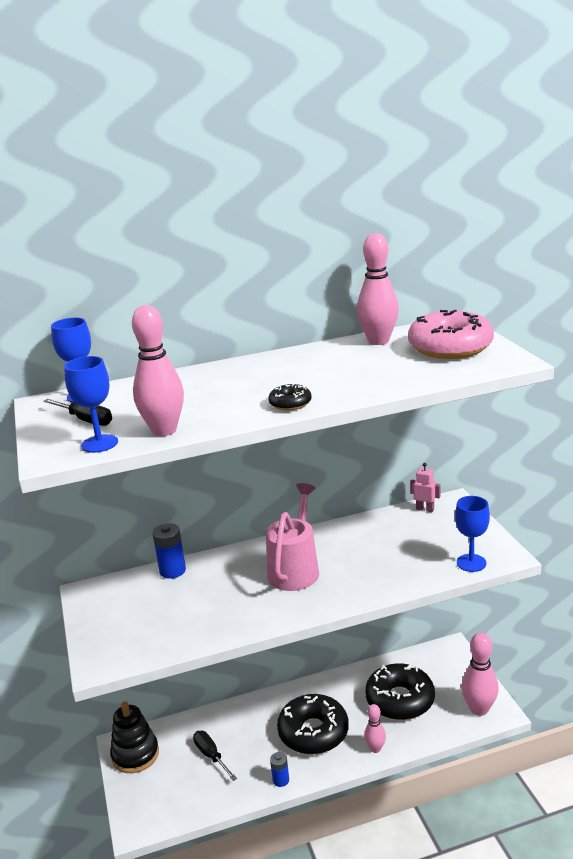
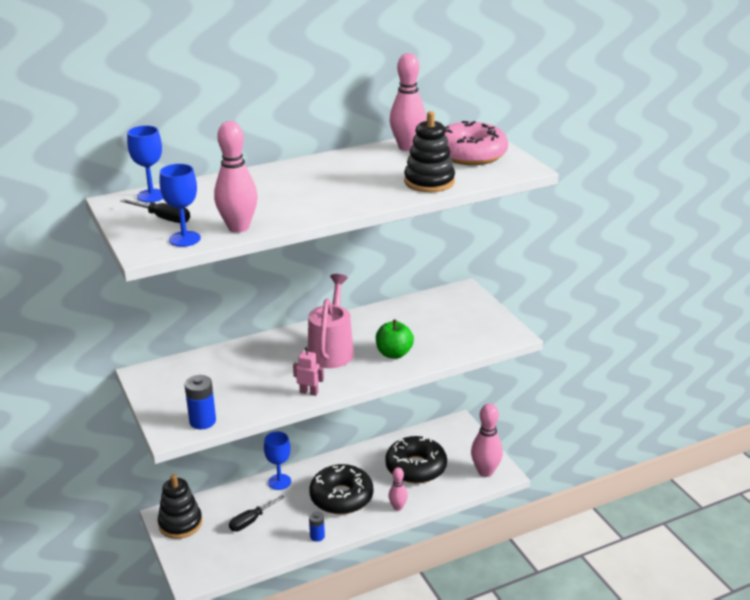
camera: 10 degrees left, 5 degrees up
blue battery [153,523,186,579] -> blue battery moved to [185,375,216,429]
black screwdriver [193,731,237,781] -> black screwdriver turned 90 degrees counterclockwise [229,495,285,531]
black donut [268,384,312,411] -> none
pink robot [410,463,441,512] -> pink robot moved to [293,347,324,396]
blue goblet [455,496,490,572] -> blue goblet moved to [264,431,291,490]
none -> green apple [376,320,414,359]
none -> black stacking toy [404,111,455,192]

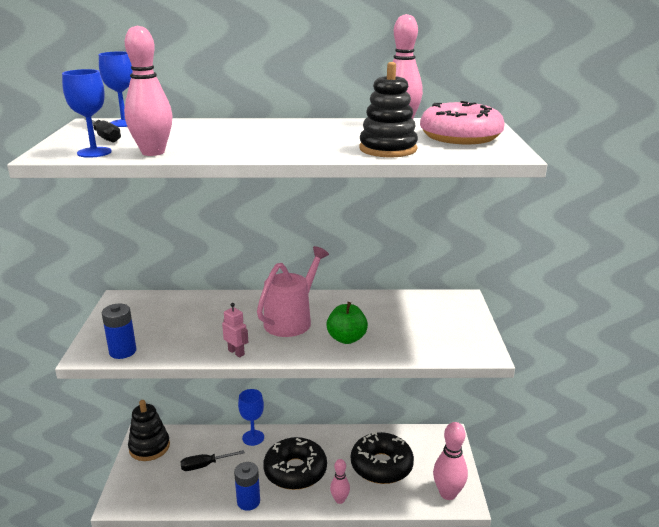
camera: 25 degrees right, 5 degrees down
blue battery [309,511,325,542] -> blue battery [234,462,260,511], size x1.57

